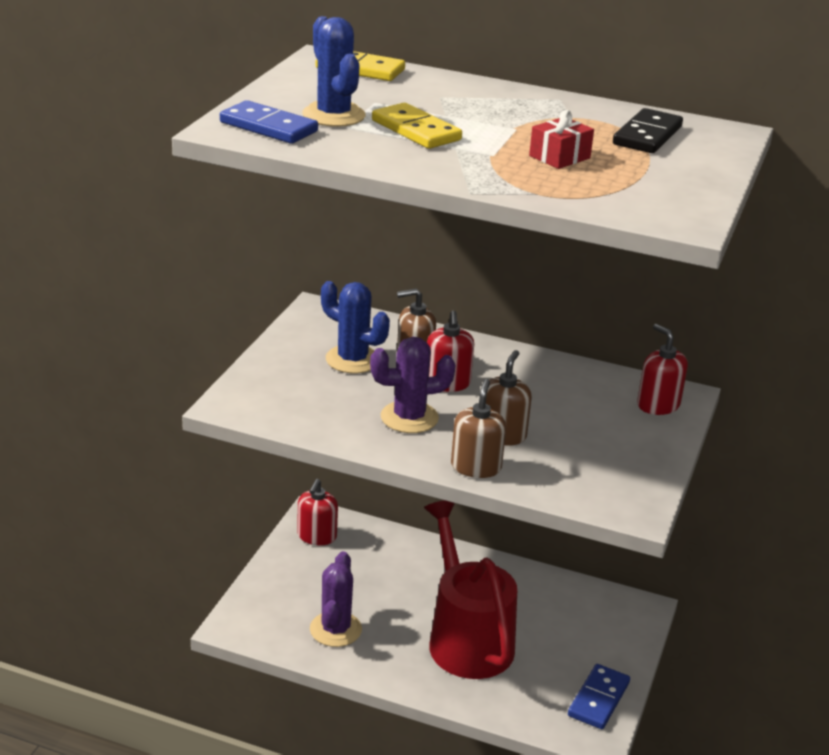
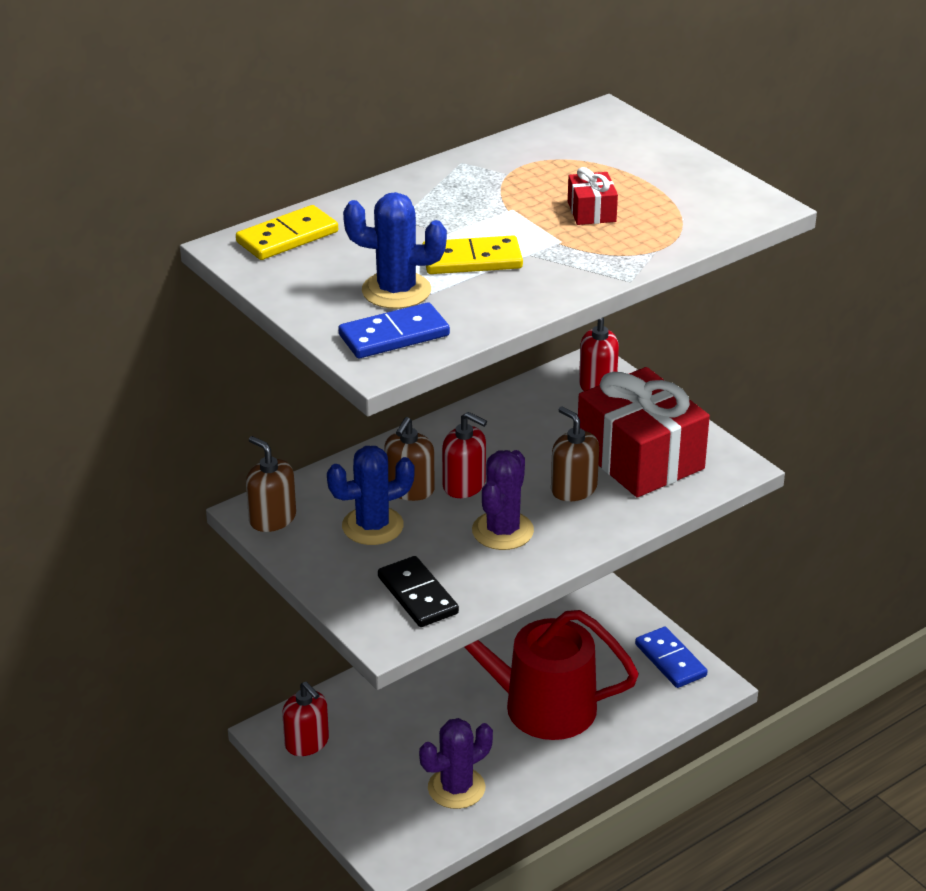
camera: 55 degrees left, 5 degrees up
purple cactus [310,551,362,647] -> purple cactus turned 75 degrees counterclockwise [419,718,493,809]
brown soap dispenser [451,379,506,478] -> brown soap dispenser moved to [246,436,296,532]
black domino [613,108,683,153] -> black domino moved to [378,556,459,627]
none -> red gift [578,367,710,497]

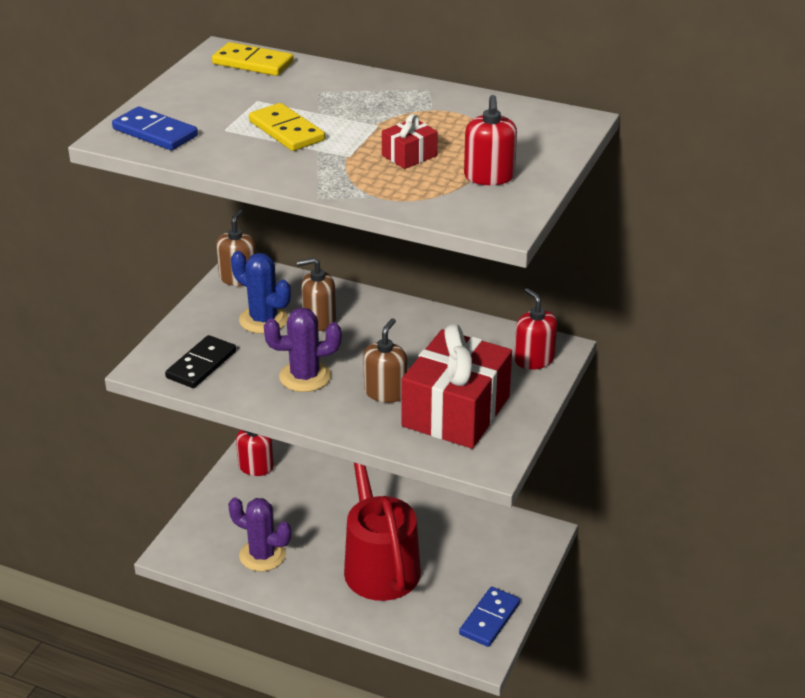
camera: 60 degrees right, 0 degrees up
blue cactus [343,192,447,309] -> none
red soap dispenser [442,412,487,498] -> red soap dispenser moved to [464,95,517,185]

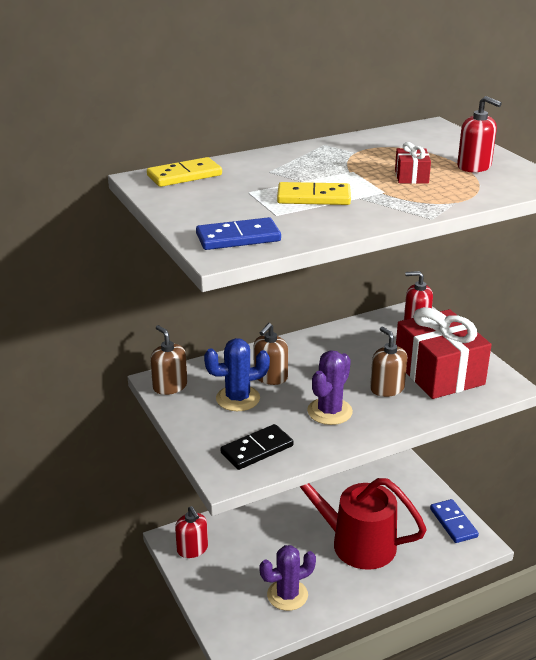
camera: 50 degrees left, 5 degrees down
black domino [165,335,236,388] -> black domino turned 75 degrees clockwise [221,424,293,470]

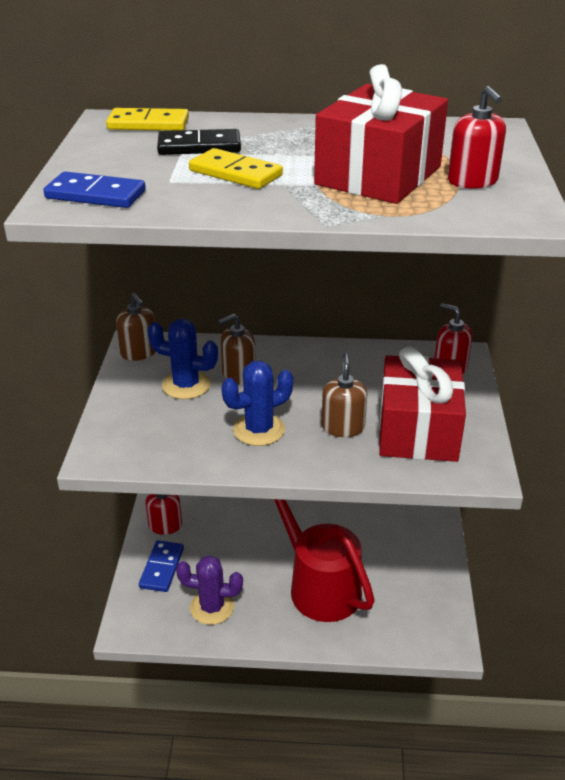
camera: 30 degrees right, 5 degrees up
brown soap dispenser [150,325,187,395] -> brown soap dispenser turned 150 degrees clockwise [116,293,156,361]
black domino [221,424,293,470] -> black domino moved to [157,129,241,155]
purple cactus [307,351,353,425] -> blue cactus [222,361,293,446]
red gift [395,142,431,184] -> red gift [314,64,448,204], size x2.37
blue domino [430,499,479,543] -> blue domino moved to [139,540,184,592]

